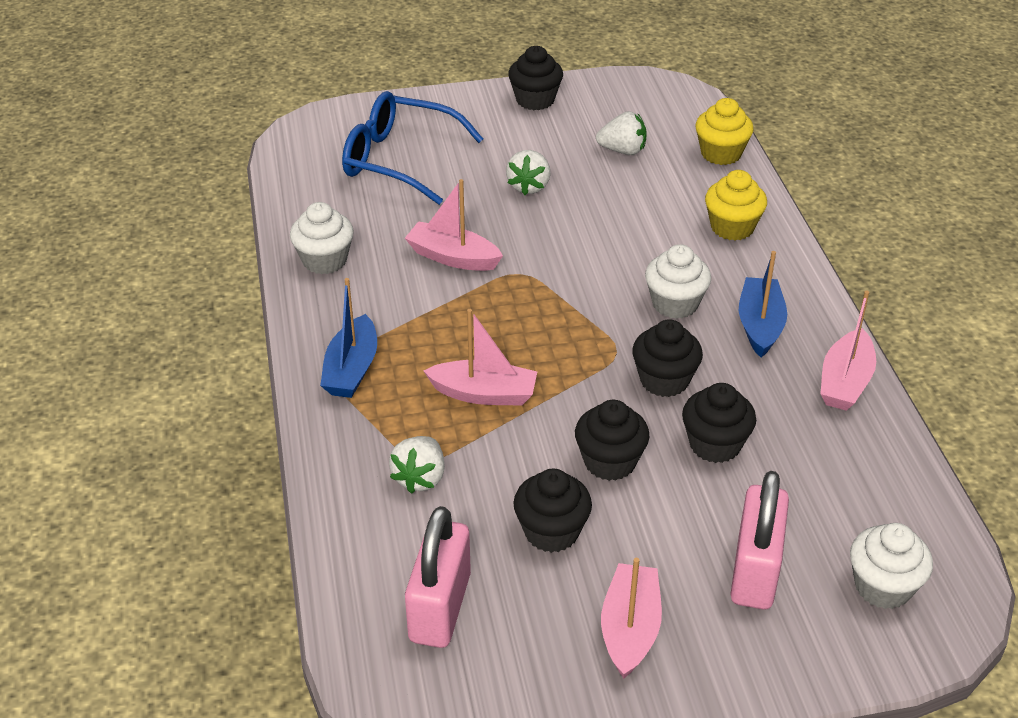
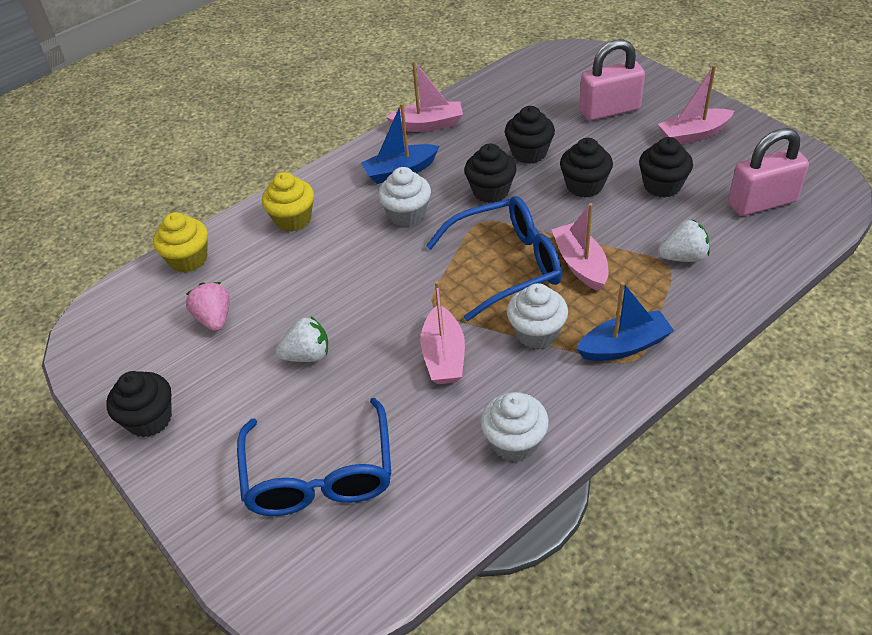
camera: 115 degrees left, 5 degrees up
white strawberry [596,111,647,155] -> pink strawberry [186,282,230,331]
white cupcake [850,523,933,609] -> white cupcake moved to [507,283,568,349]
none -> blue glasses [426,196,562,321]

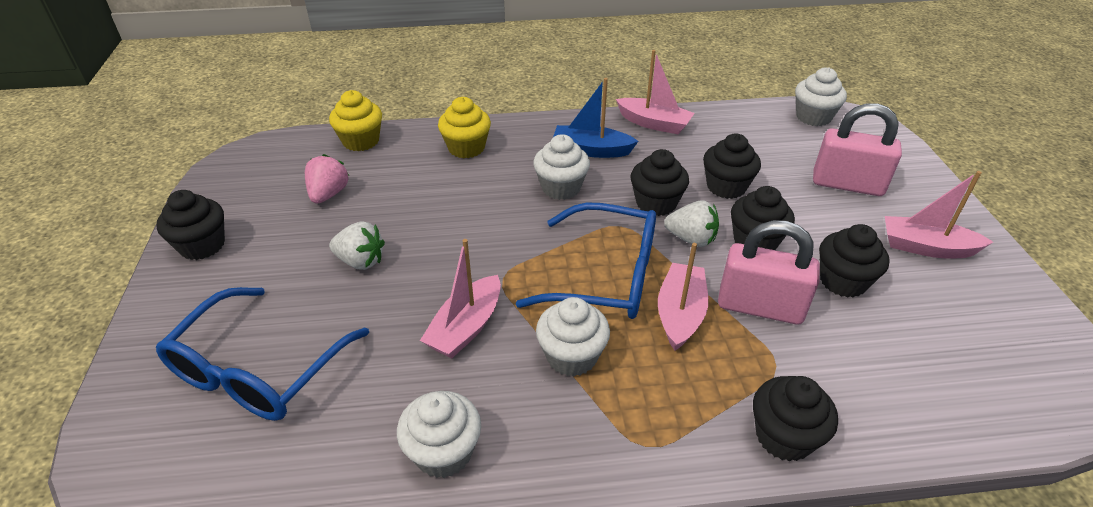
camera: 30 degrees right, 5 degrees down
blue boat [576,282,674,361] -> none
white strawberry [658,219,710,262] -> white strawberry moved to [664,200,719,247]
pink padlock [728,128,809,216] -> pink padlock moved to [718,220,820,324]
none -> black cupcake [753,376,838,462]
none -> white cupcake [795,67,847,126]

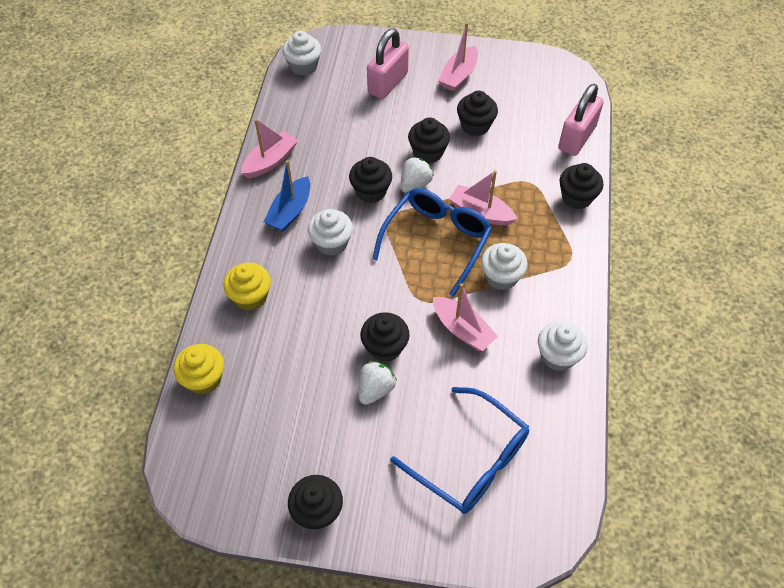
camera: 75 degrees left, 15 degrees up
pink strawberry [305,154,349,204] -> none
black cupcake [703,134,761,199] -> black cupcake moved to [360,312,410,362]
pink padlock [718,220,820,324] -> pink padlock moved to [558,84,604,156]

